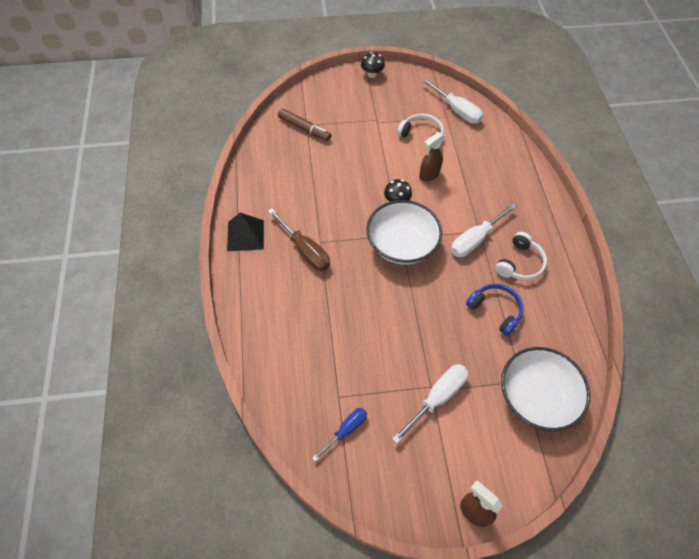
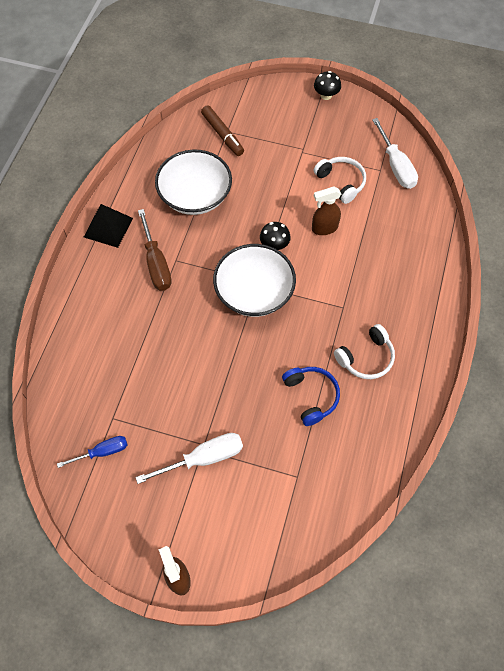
camera: 25 degrees right, 5 degrees up
white screwdriver [451,203,517,257] -> none
white bowl [501,347,590,431] -> white bowl moved to [155,150,232,215]

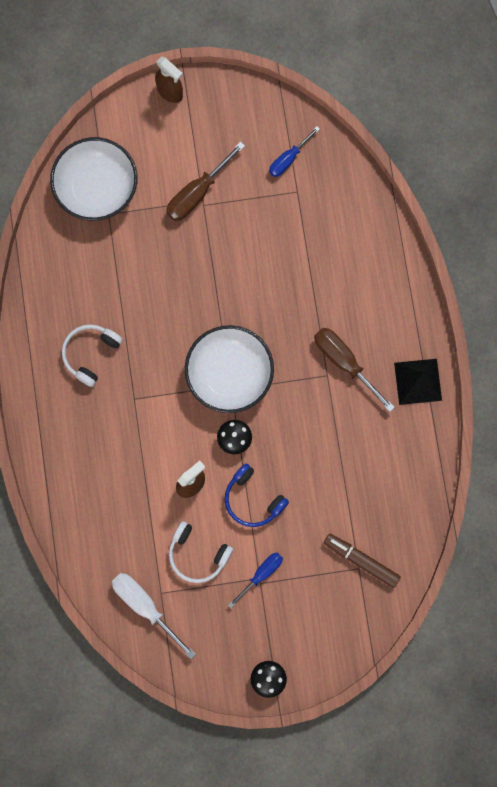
camera: 155 degrees right, 15 degrees up
white screwdriver [135,433,243,484] -> brown screwdriver [166,141,245,221]
white bowl [155,150,232,215] -> white bowl moved to [50,137,138,221]
blue headphones [282,367,340,426] -> blue headphones moved to [225,463,289,527]
none -> blue screwdriver [229,553,283,608]

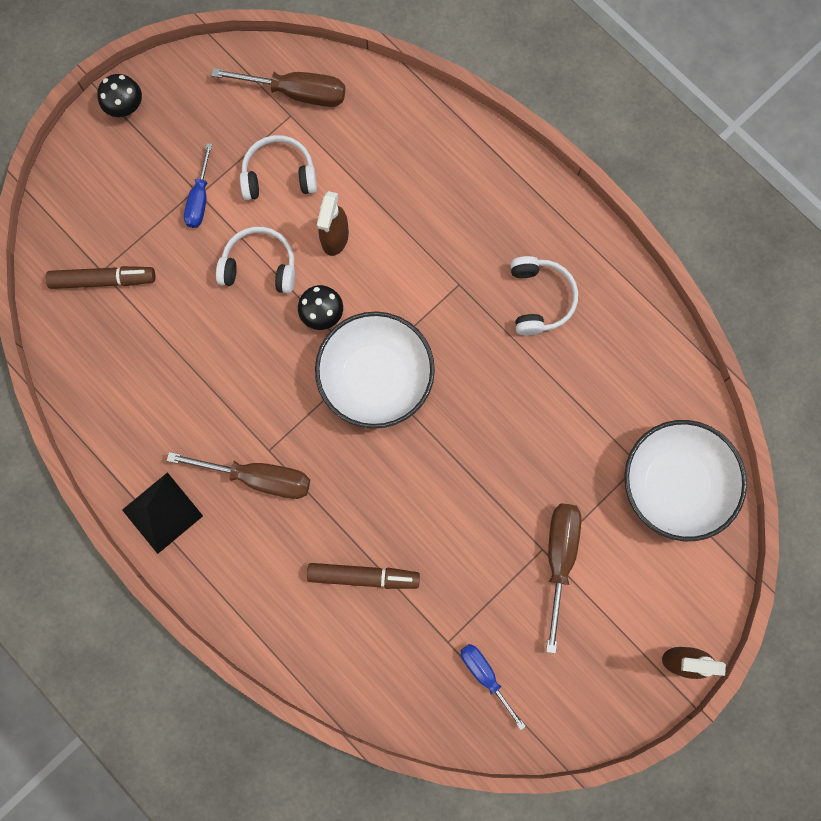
camera: 145 degrees right, 0 degrees up
white screwdriver [112,573,196,659] -> brown screwdriver [211,68,345,107]
blue headphones [225,463,289,527] -> white headphones [216,227,295,294]
blue screwdriver [269,126,320,177] -> blue screwdriver turned 45 degrees counterclockwise [461,644,526,730]
none -> brown marker [307,563,420,589]

